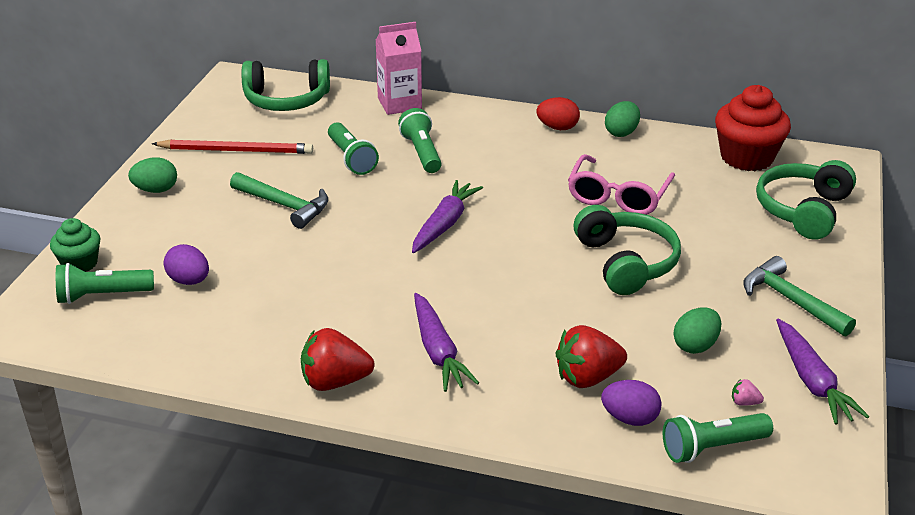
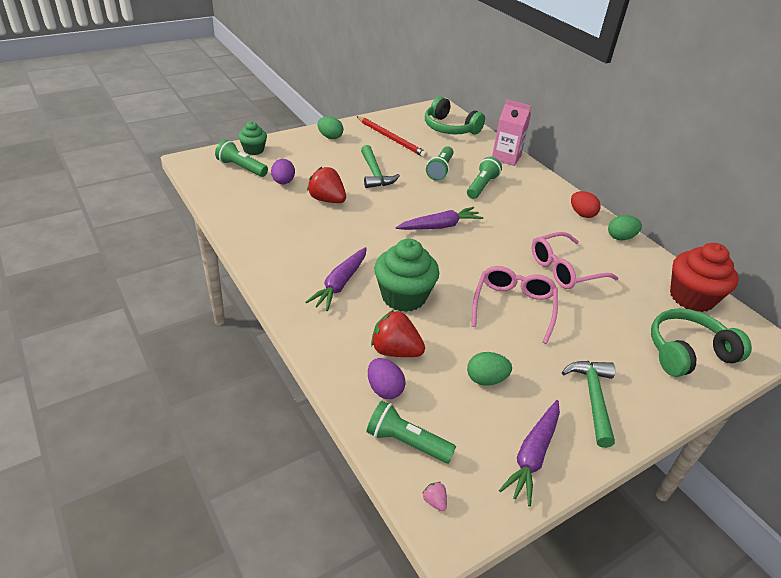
camera: 40 degrees right, 5 degrees up
red strawberry [301,328,374,391] -> red strawberry moved to [307,167,346,203]
green headphones [574,205,681,295] -> pink glasses [471,266,558,344]
pink strawberry [732,379,764,406] -> pink strawberry moved to [422,482,447,511]
none -> green cupcake [374,239,439,312]

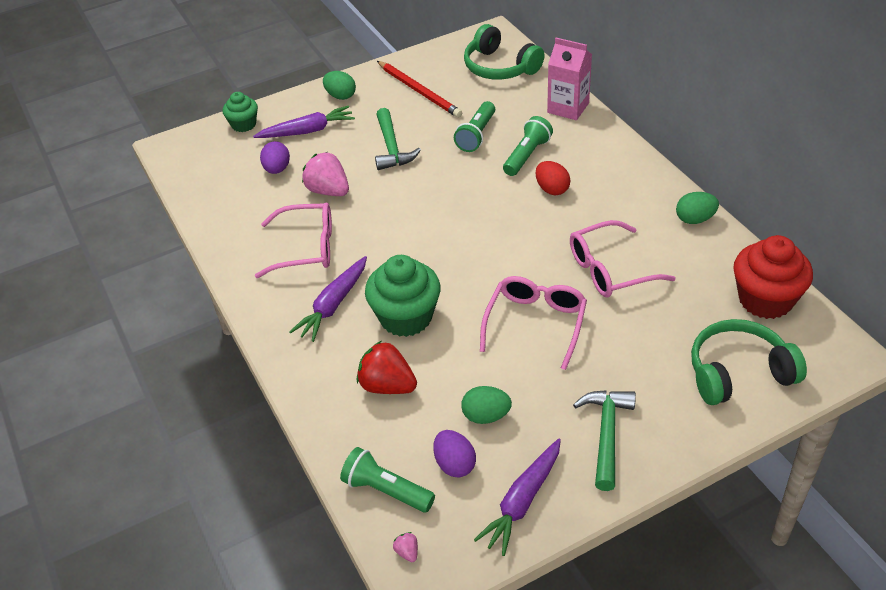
camera: 10 degrees right, 5 degrees up
green flashlight [215,140,268,177] -> none
red strawberry [307,167,346,203] -> pink strawberry [302,152,349,196]
purple egg [368,358,406,399] -> purple egg moved to [434,430,476,477]
purple carrot [396,207,483,230] -> purple carrot moved to [253,106,355,138]
red egg [571,191,601,218] -> red egg moved to [535,161,570,195]
none -> pink glasses [255,203,332,278]

